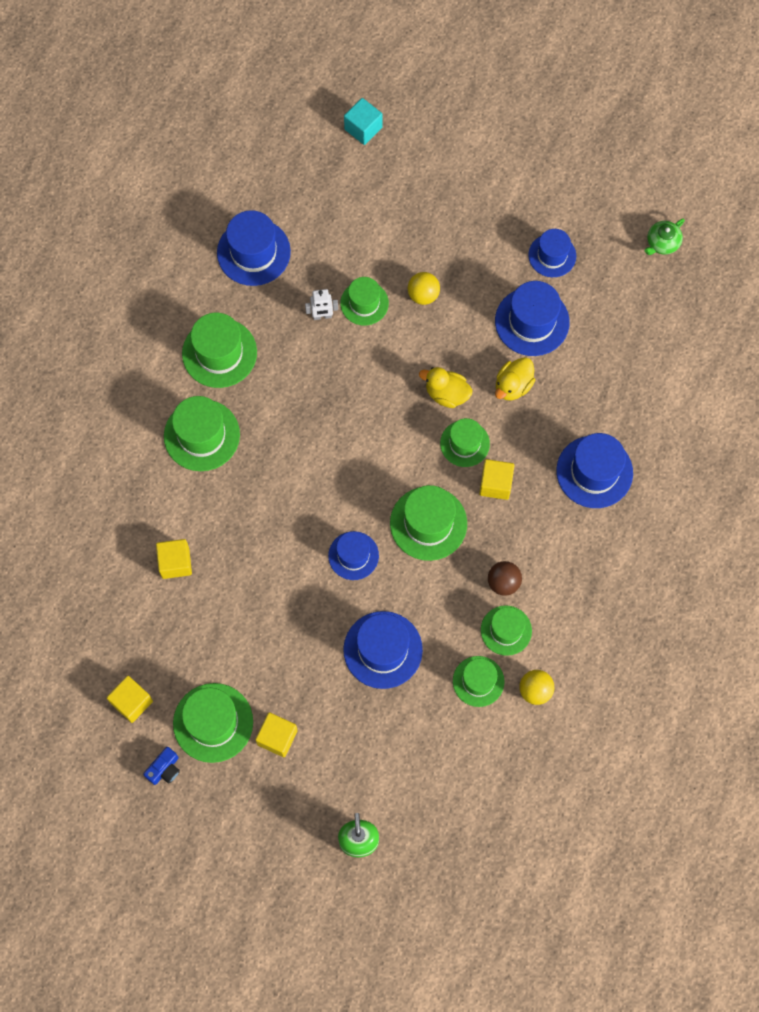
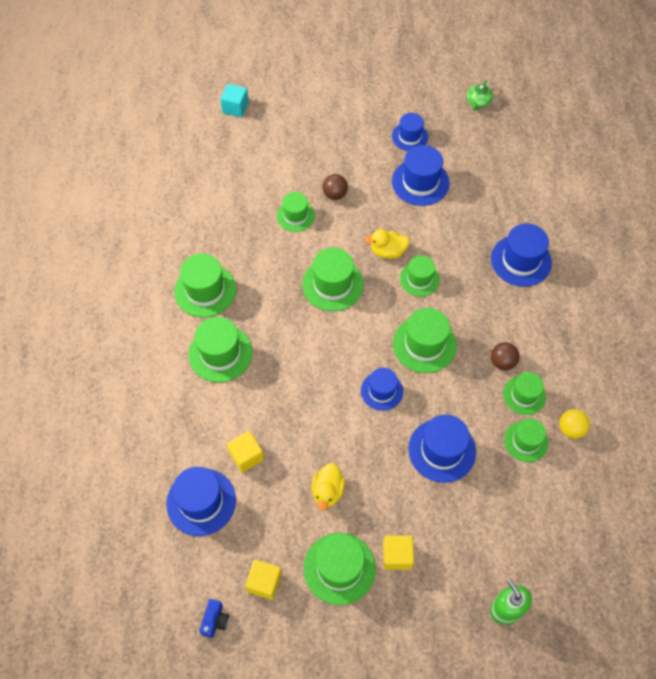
camera: 25 degrees left, 10 degrees down
blue camera [143,747,180,785] -> blue camera moved to [199,599,229,638]
blue hat [217,210,291,286] -> blue hat moved to [166,467,236,536]
white robot [305,289,338,320] -> none
yellow ball [408,272,440,305] -> brown ball [322,174,348,200]
yellow cube [479,459,515,500] -> none
yellow duck [495,357,535,401] -> yellow duck moved to [311,463,345,510]
none -> green hat [302,248,364,311]

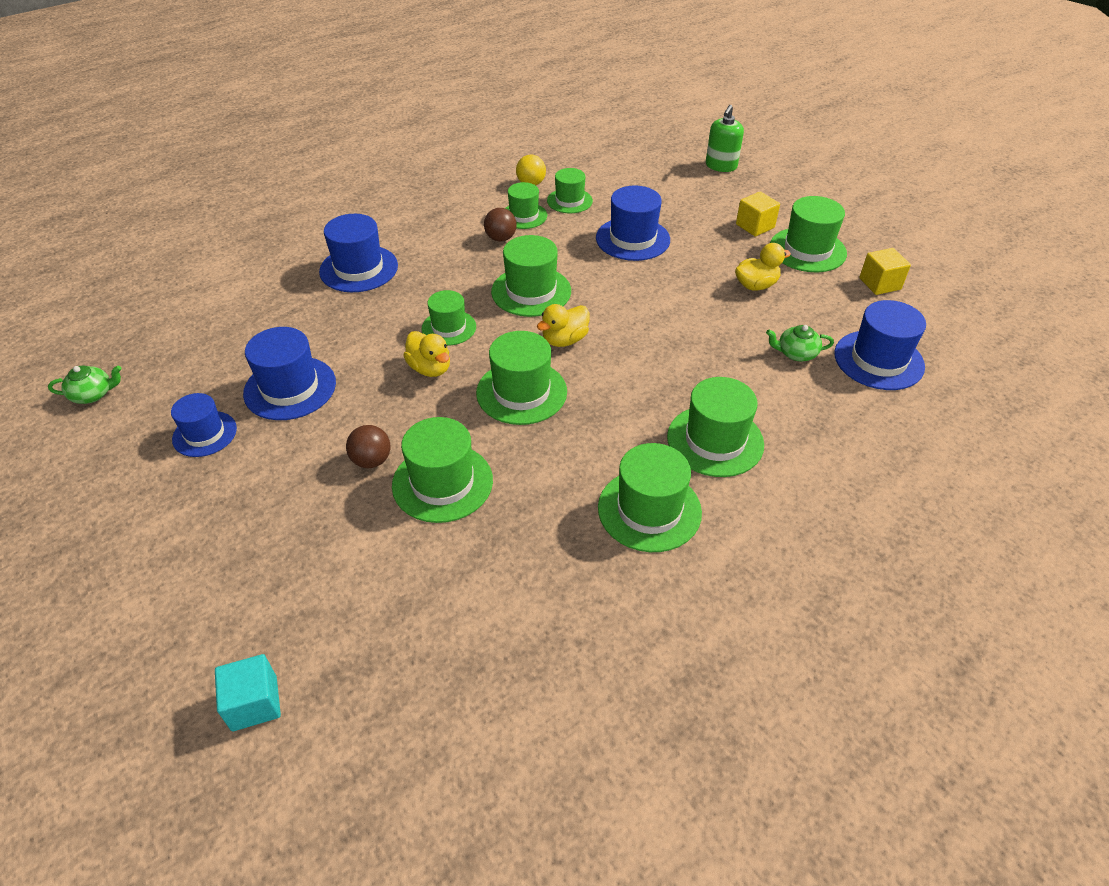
camera: 125 degrees left, 15 degrees down
blue camera [199,599,229,638] -> none
yellow cube [227,431,264,473] -> green teapot [766,325,834,361]
green hat [277,192,315,232] -> green hat [392,417,493,523], size x1.54
blue hat [361,368,403,411] -> none
none -> yellow duck [537,304,590,347]

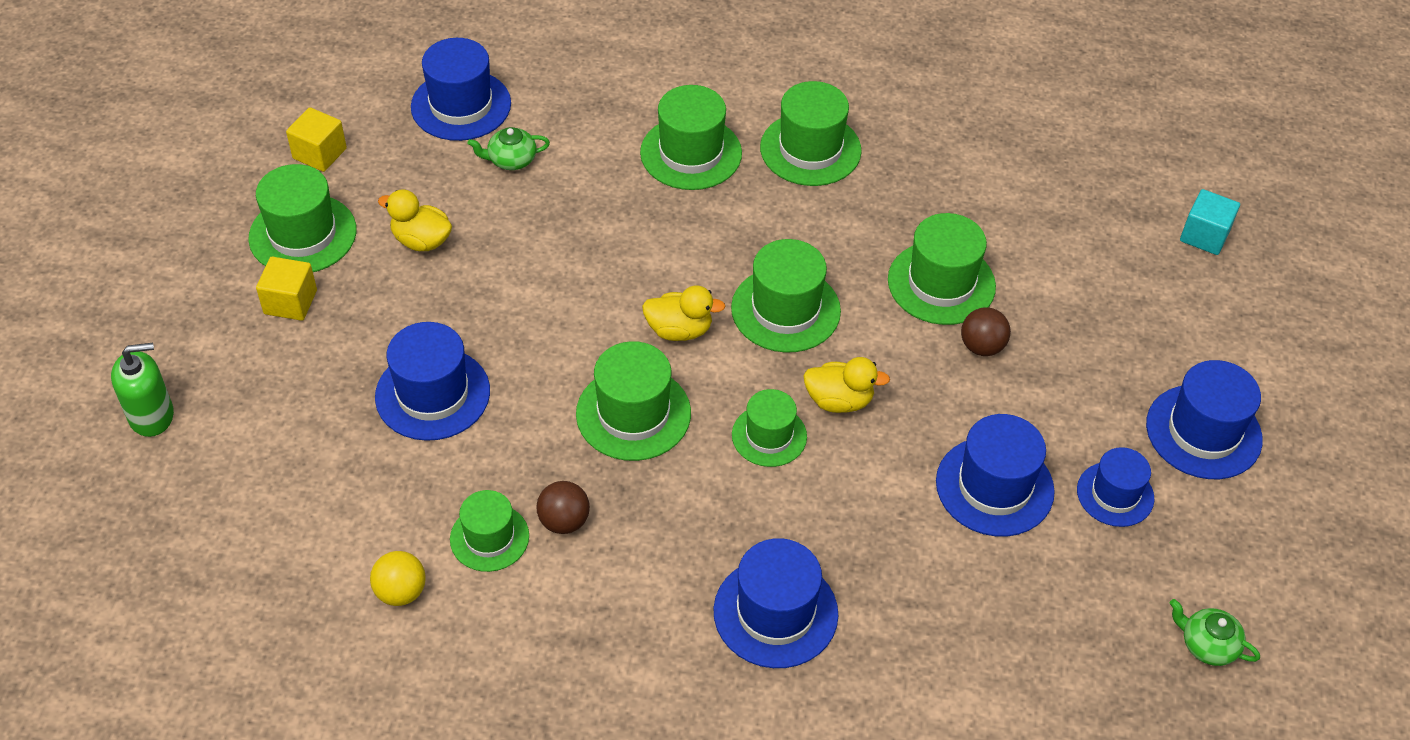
camera: 135 degrees left, 5 degrees up
yellow duck [403,331,450,377] -> yellow duck turned 90 degrees clockwise [803,357,890,413]
green hat [547,168,593,213] -> none
green teapot [766,325,834,361] -> green teapot turned 120 degrees clockwise [468,127,550,170]
none -> blue hat [1146,360,1263,479]

